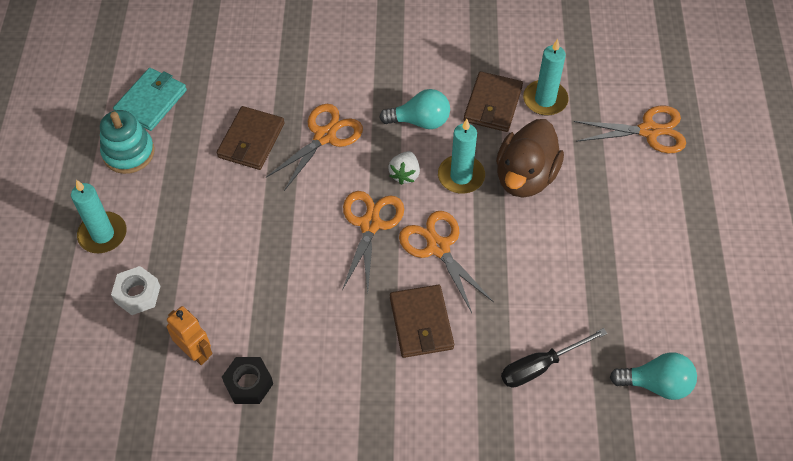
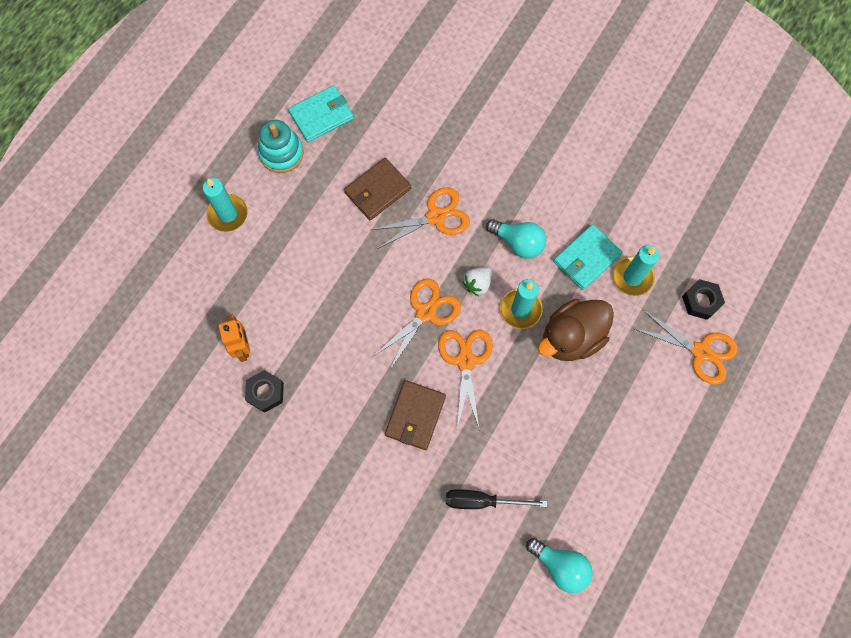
camera: 30 degrees right, 15 degrees up
white nut [111,266,161,315] -> none
brown wallet [464,71,523,132] -> turquoise wallet [553,224,623,290]
none -> black nut [682,279,725,320]

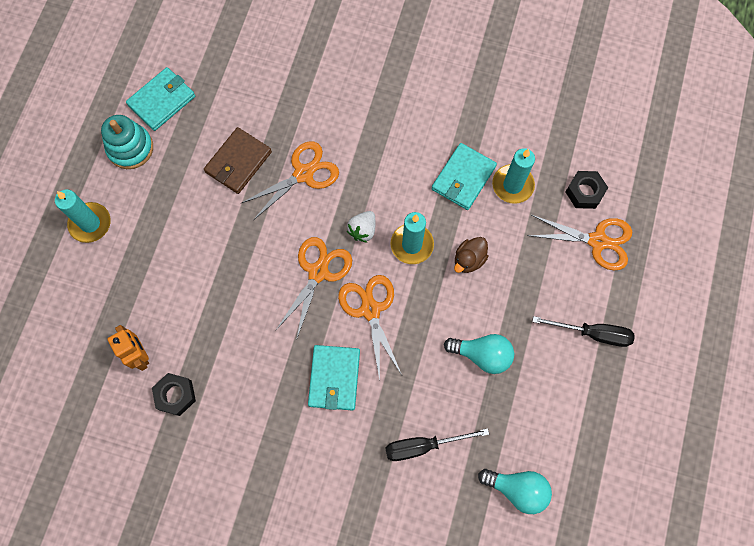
camera: 15 degrees left, 0 degrees up
brown wallet [385,380,446,450] -> turquoise wallet [308,345,360,411]
turquoise light bulb [486,219,546,259] -> turquoise light bulb moved to [444,334,514,374]
brown duck [538,299,614,361] -> brown duck [454,237,489,273], size x0.52
none -> black screwdriver [532,316,635,347]

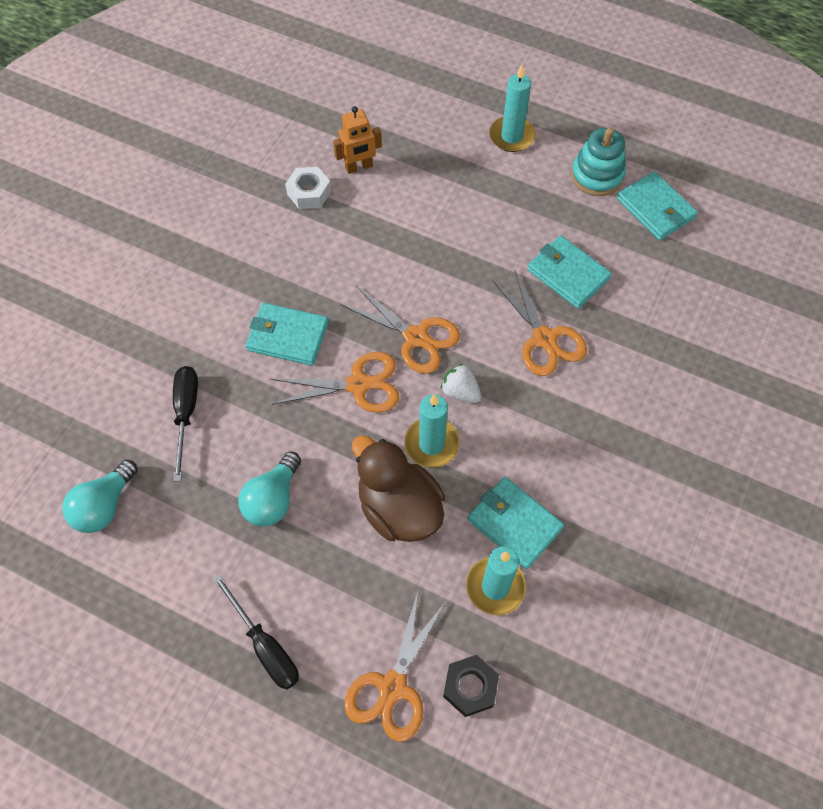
camera: 100 degrees right, 10 degrees down
black nut [152,373,196,416] -> white nut [285,167,331,209]
brown wallet [204,127,272,194] -> turquoise wallet [527,235,612,309]
brown duck [454,237,489,273] -> brown duck [352,435,445,542], size x1.92
black screwdriver [532,316,635,347] -> black screwdriver turned 60 degrees counterclockwise [212,574,299,690]

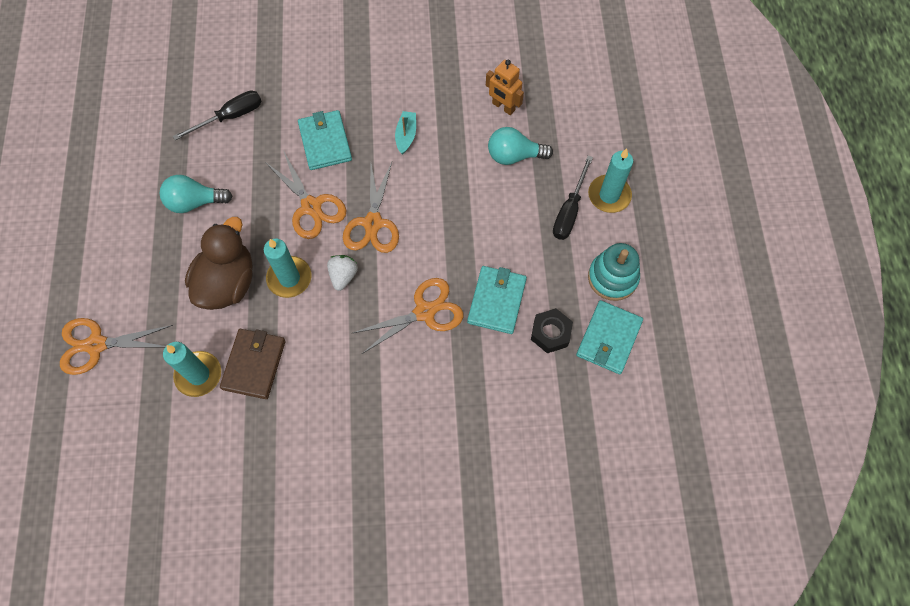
camera: 60 degrees right, 5 degrees up
turquoise light bulb [62,460,138,533] -> turquoise light bulb moved to [488,127,553,165]
black screwdriver [212,574,299,690] -> black screwdriver moved to [553,156,593,240]
white nut [285,167,331,209] -> none
black nut [443,655,499,717] -> black nut moved to [531,308,573,353]
turquoise wallet [468,477,564,569] -> brown wallet [220,329,286,399]
orange scissors [492,269,587,376] -> orange scissors turned 150 degrees counterclockwise [353,278,463,354]
none -> turquoise boat [395,111,416,154]

